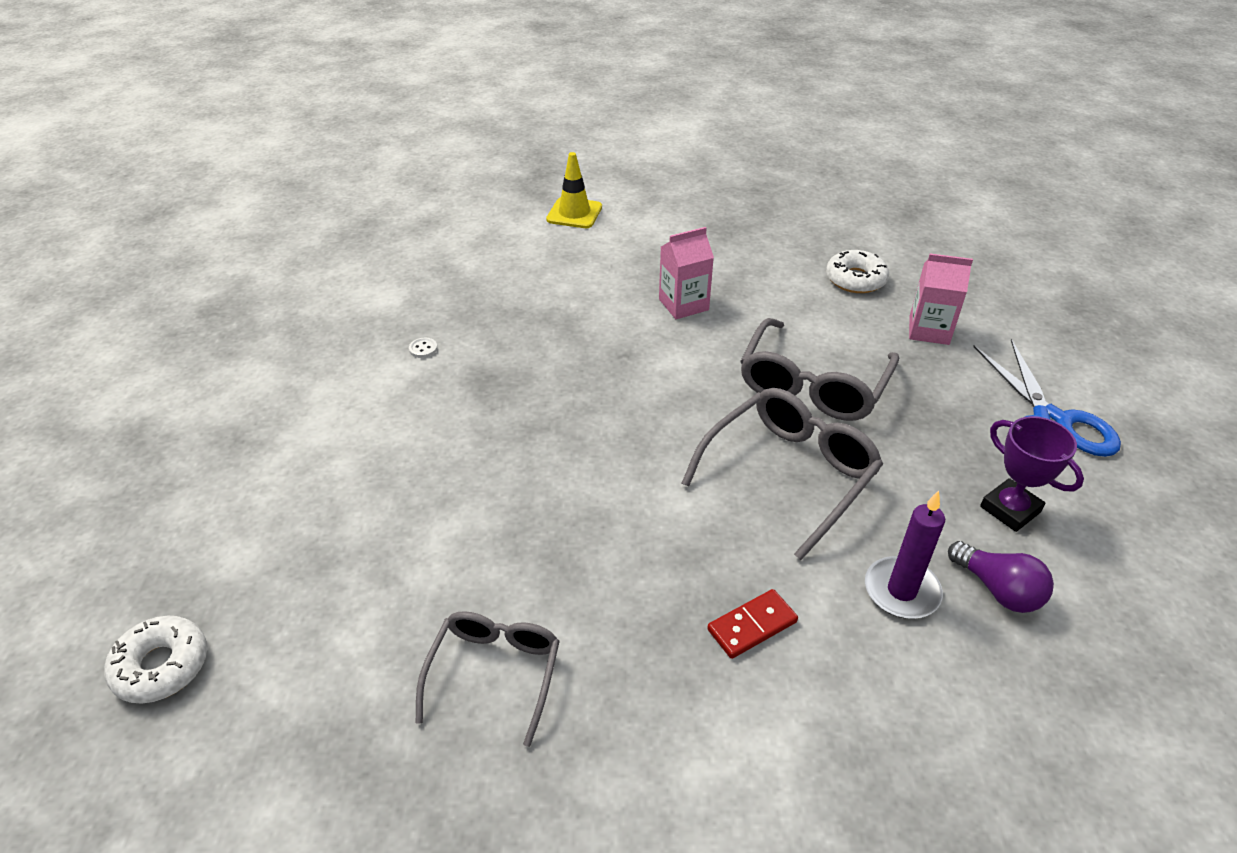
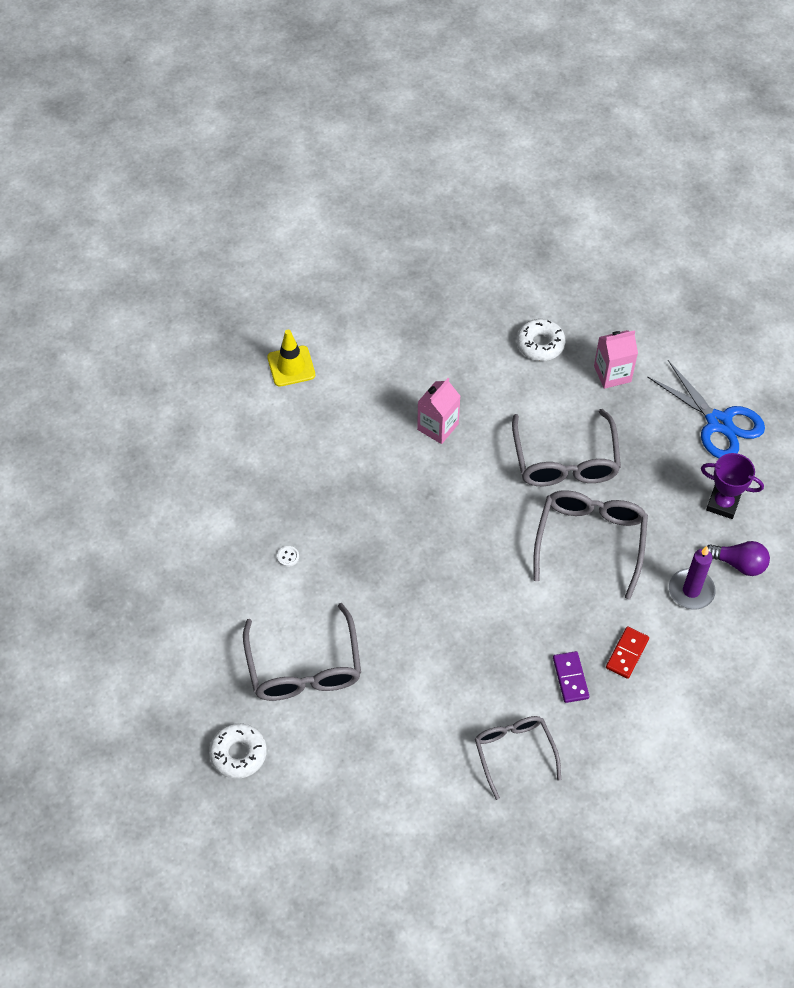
camera: 30 degrees left, 15 degrees up
white donut [104,616,207,704] -> white donut moved to [209,723,267,779]
none -> grey glasses [243,603,361,701]
none -> purple domino [553,651,589,703]

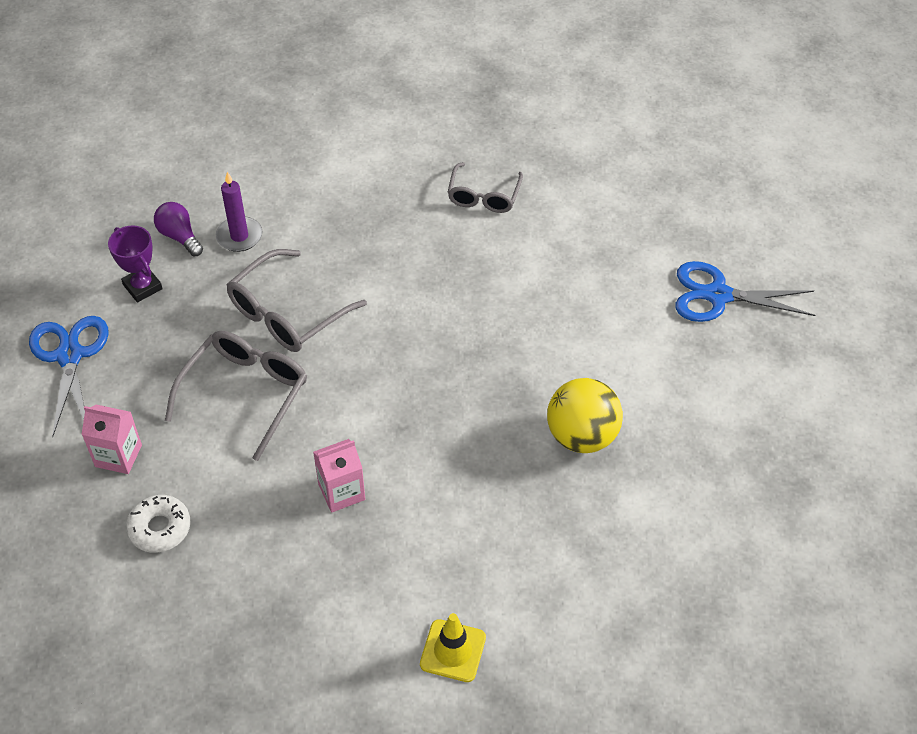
camera: 150 degrees left, 5 degrees down
white donut [209,723,267,779] -> blue scissors [675,261,815,322]
grey glasses [243,603,361,701] -> none
white button [277,546,299,567] -> yellow ball [547,378,623,453]
purple domino [553,651,589,703] -> none
red domino [606,626,649,679] -> none

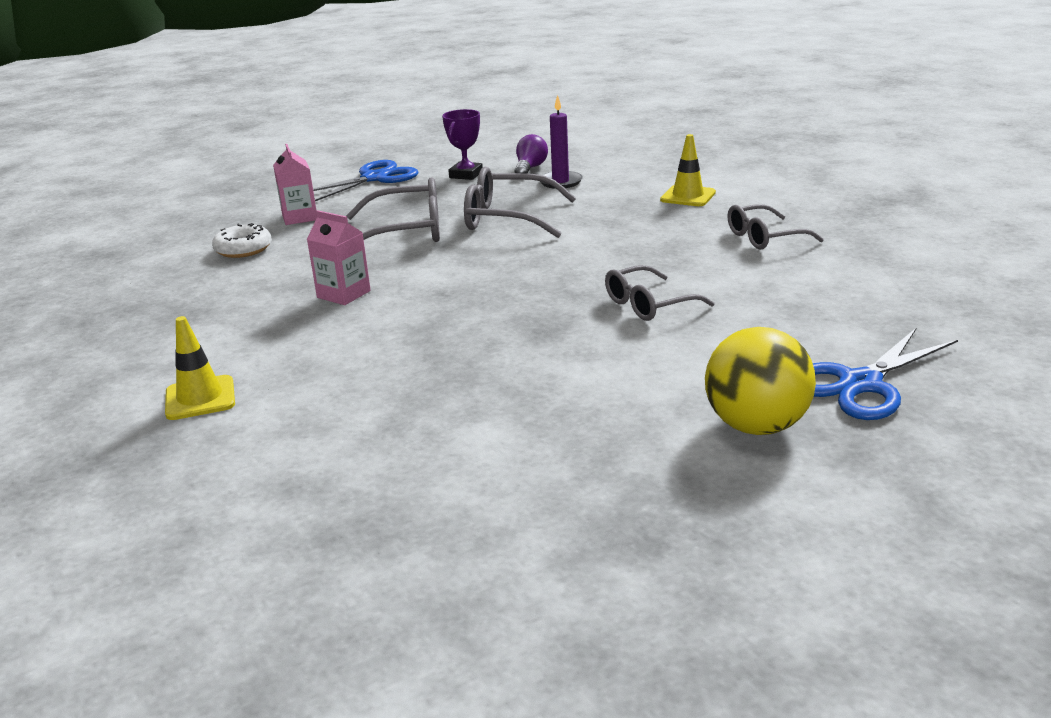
camera: 60 degrees right, 25 degrees down
yellow ball [547,378,623,453] -> yellow ball moved to [705,327,816,435]
blue scissors [675,261,815,322] -> blue scissors turned 105 degrees counterclockwise [813,327,958,420]
none -> grey glasses [605,265,714,321]
none -> yellow traffic cone [660,134,716,206]

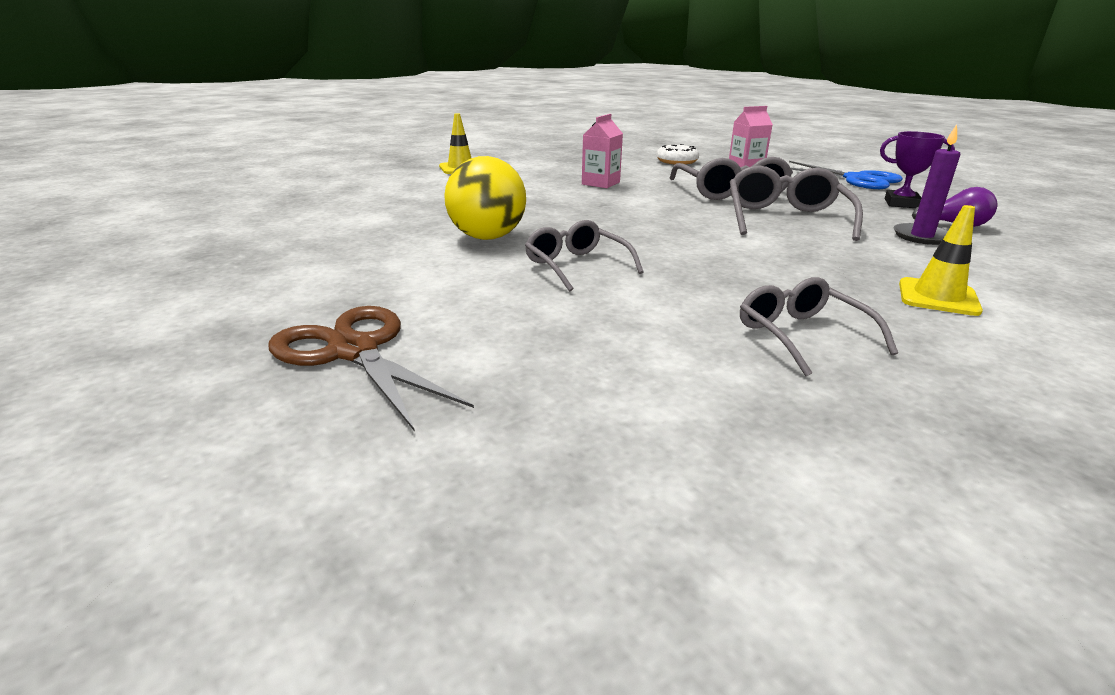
camera: 85 degrees right, 0 degrees up
yellow ball [705,327,816,435] -> yellow ball moved to [444,156,526,240]
blue scissors [813,327,958,420] -> brown scissors [268,306,474,432]

